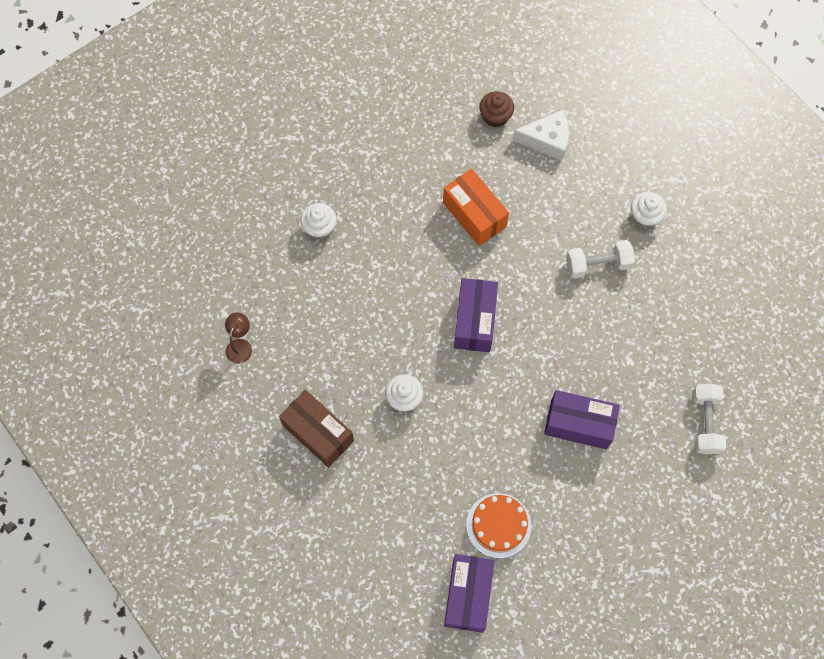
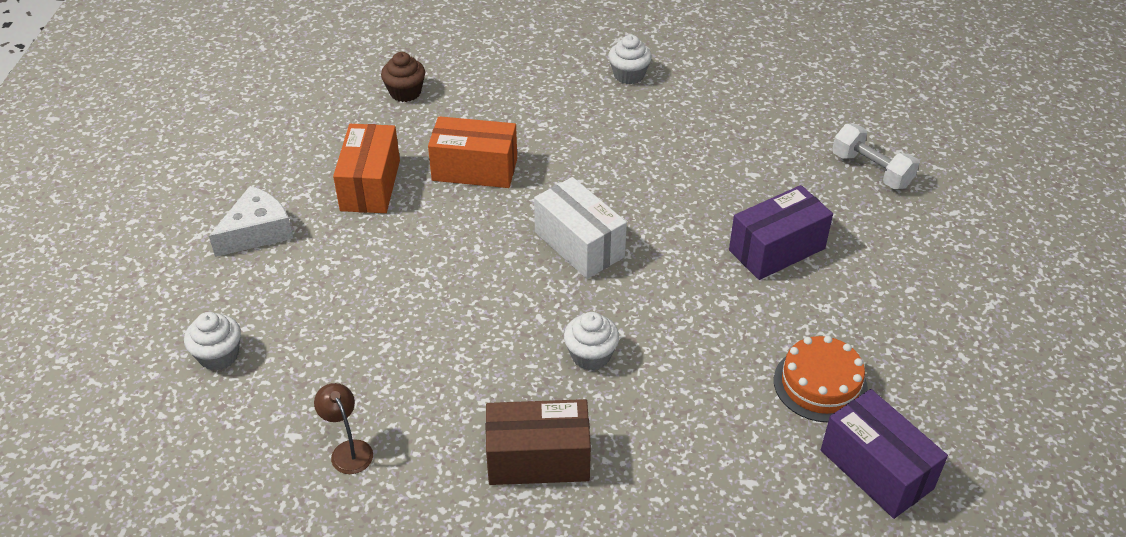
camera: 45 degrees left, 25 degrees down
white cupcake [300,203,337,239] -> white cupcake moved to [184,312,241,371]
purple box [454,278,498,352] -> white box [534,177,627,279]
white cheese [513,110,569,161] -> white cheese moved to [209,186,293,257]
white dumbbell [566,240,635,278] -> none
none -> orange box [333,124,400,213]

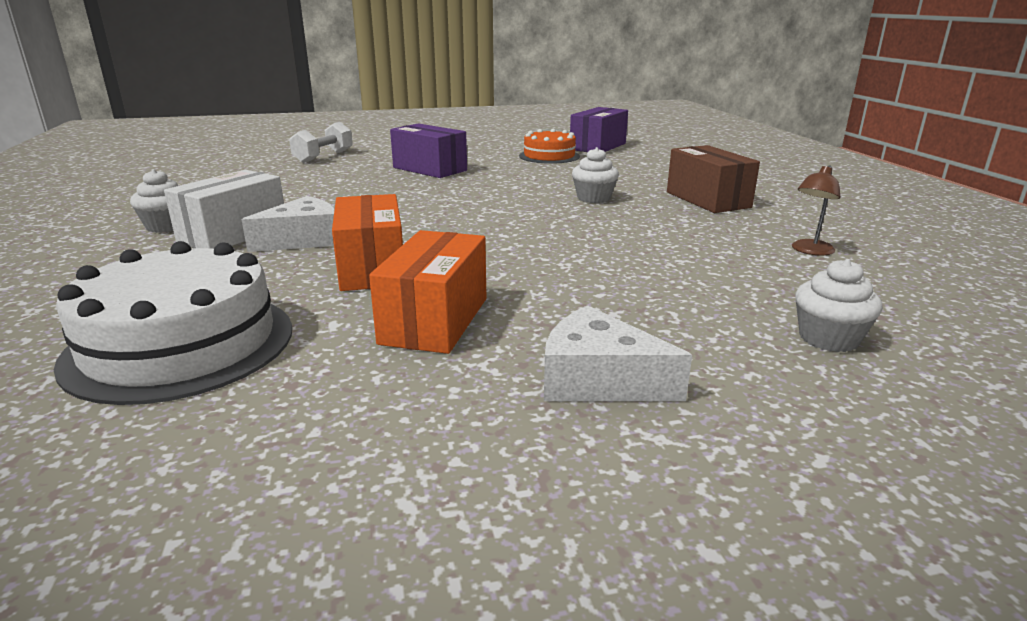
camera: 110 degrees left, 20 degrees down
orange box [333,124,400,213] -> orange box turned 60 degrees counterclockwise [369,230,486,354]
brown cupcake [381,52,425,102] -> white cake [54,241,292,405]
white box [534,177,627,279] -> white box moved to [164,170,284,249]
none -> white cheese [242,196,335,252]

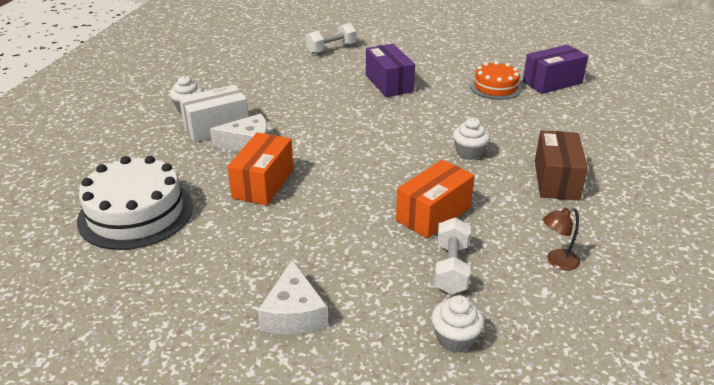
camera: 30 degrees right, 10 degrees up
orange box [369,230,486,354] -> orange box moved to [396,160,474,239]
white cheese [544,305,692,401] -> white cheese turned 150 degrees counterclockwise [258,260,328,335]
none -> white dumbbell [434,217,471,294]

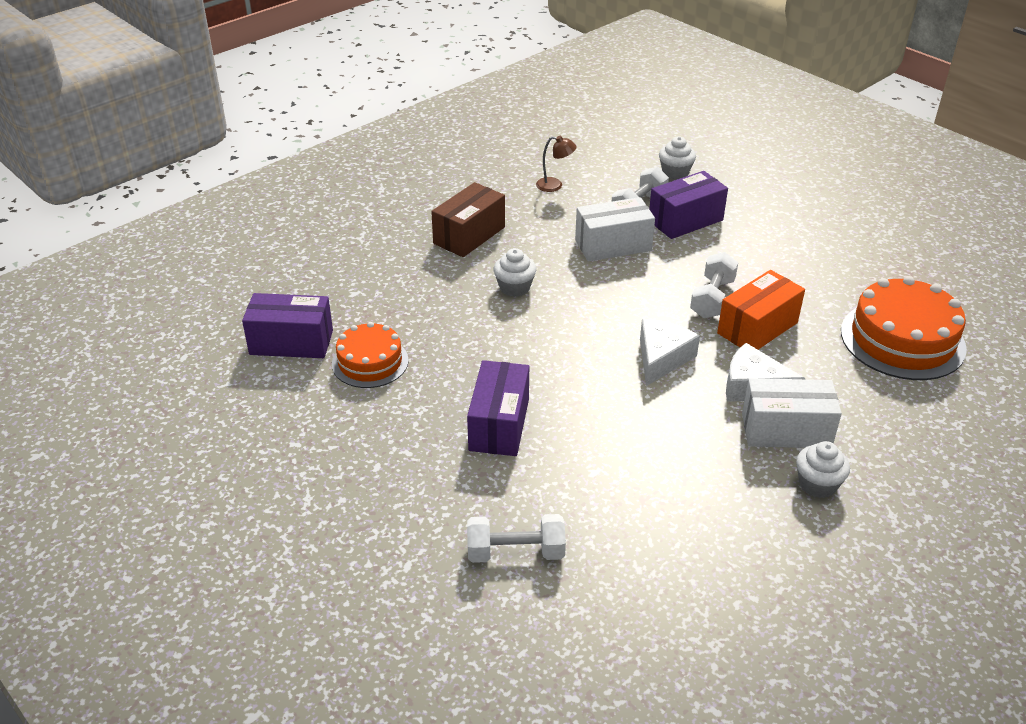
camera: 150 degrees left, 5 degrees up
white cake [77,156,193,250] -> orange cake [841,276,967,380]
white cheese [258,260,328,335] -> white cheese moved to [640,319,700,386]
orange box [396,160,474,239] -> white box [575,197,655,262]
none -> purple box [649,171,728,239]
none -> white dumbbell [690,252,738,318]

